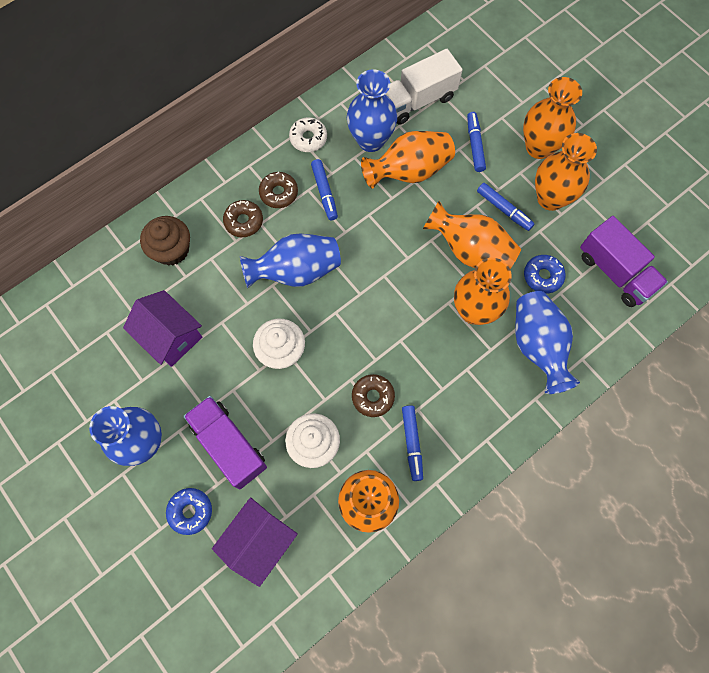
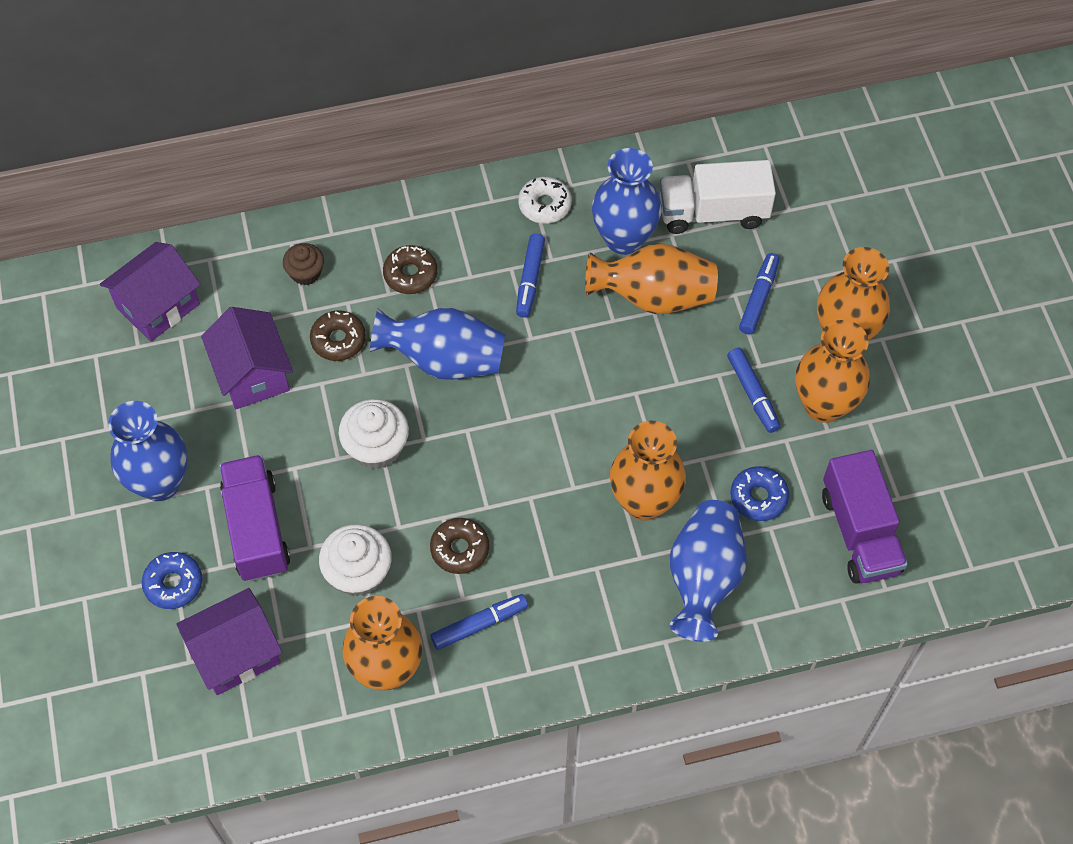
camera: 25 degrees right, 10 degrees down
brown cupcake [140,216,190,266] -> brown cupcake [283,243,324,286], size x0.63
brown donut [259,172,298,208] -> brown donut moved to [310,310,366,361]
blue marker [402,405,423,481] -> blue marker turned 135 degrees counterclockwise [430,594,528,650]
orange vase [423,201,521,269] -> none
none -> purple house [100,242,201,342]

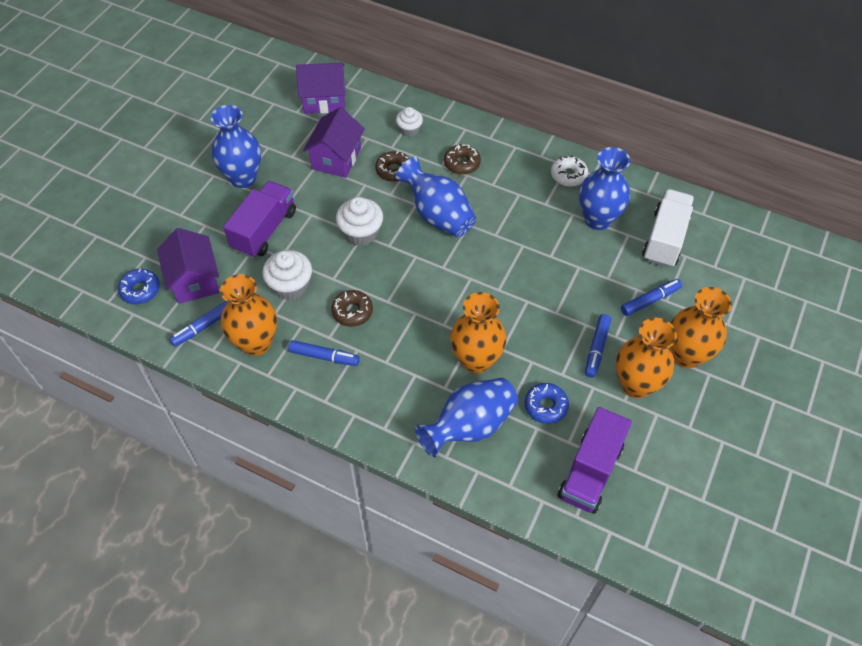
camera: 40 degrees right, 5 degrees down
blue donut [142,552,202,609] -> blue donut moved to [118,269,160,304]
purple house [176,588,282,695] -> purple house turned 60 degrees clockwise [157,228,219,304]
brown cupcake [283,243,324,286] -> white cupcake [396,107,423,137]
blue marker [516,234,545,318] -> blue marker moved to [169,301,227,347]
orange vase [585,243,718,314] -> none
white truck [660,160,776,234] -> white truck turned 75 degrees clockwise [642,189,694,268]

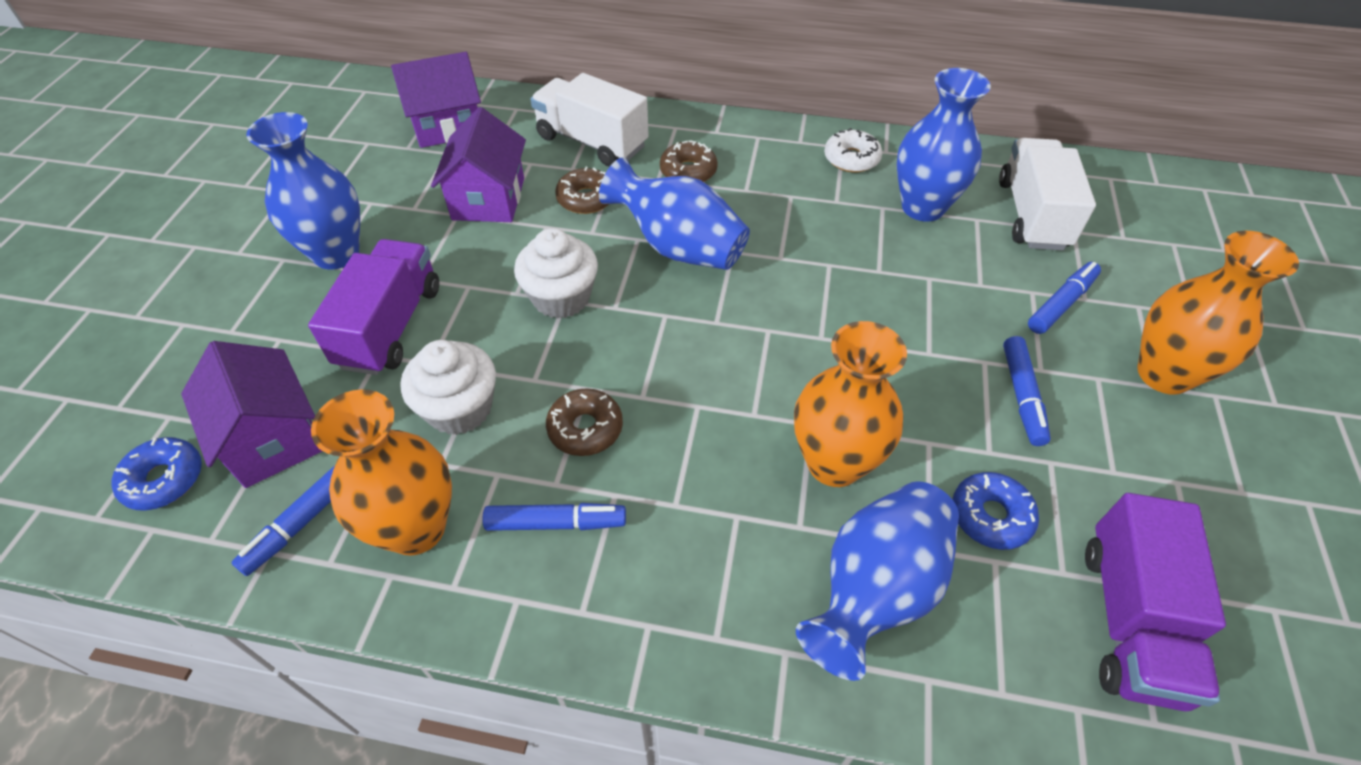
camera: 15 degrees left, 5 degrees down
white cupcake [396,107,423,137] -> white truck [530,73,649,167]
orange vase [616,317,677,398] -> none

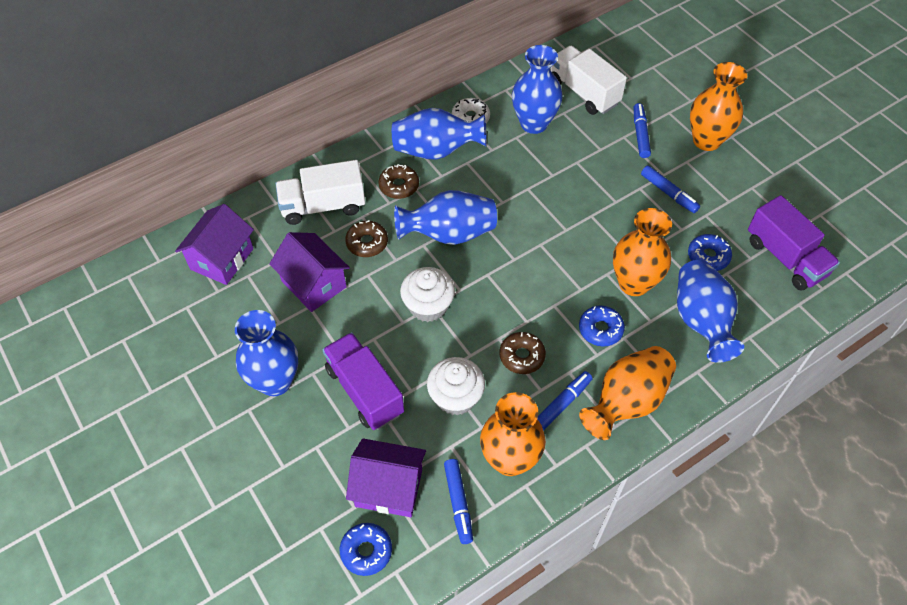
camera: 45 degrees left, 5 degrees up
none -> blue vase [392,108,487,160]
none -> blue donut [579,305,625,347]
none -> orange vase [579,346,676,440]

